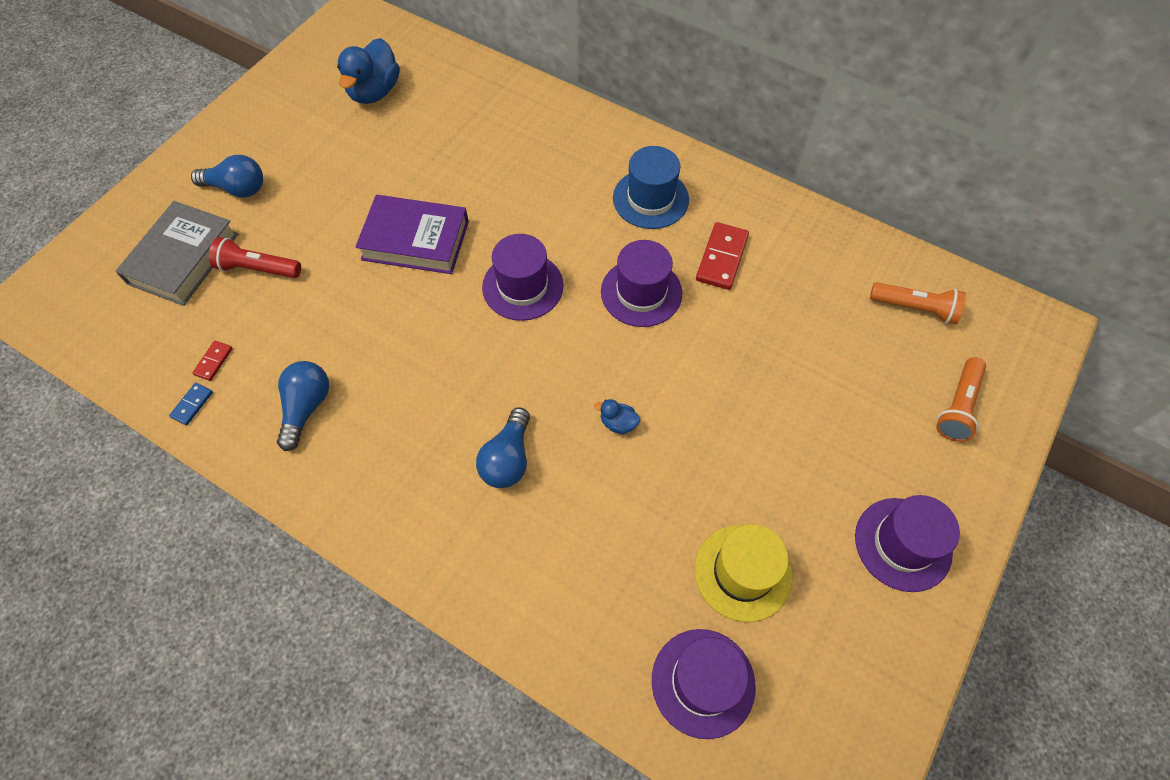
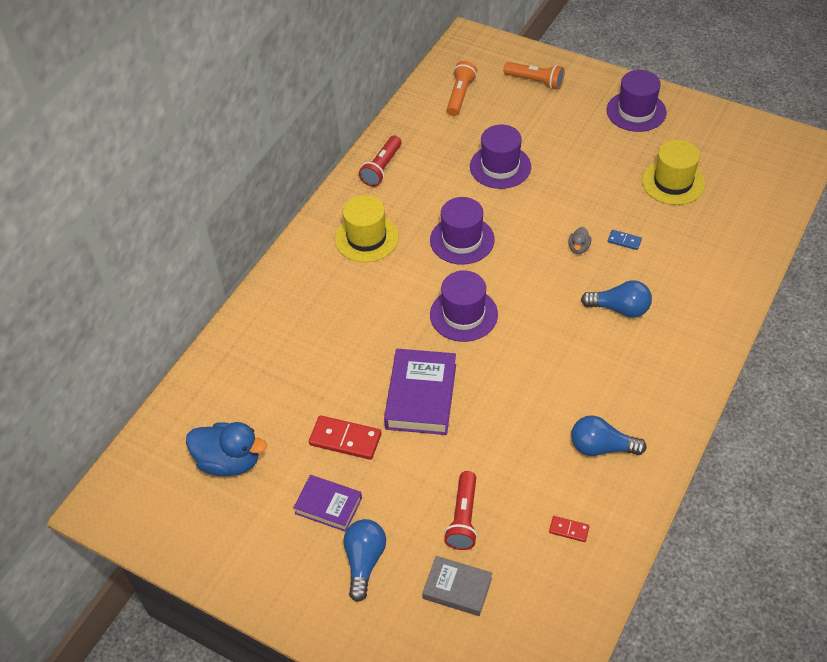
camera: 90 degrees left, 10 degrees down
grey book [115,201,238,306] -> grey book [423,556,492,616], size x0.62
blue domino [169,383,213,425] -> blue domino moved to [608,230,642,250]
blue duck [594,399,640,434] -> grey duck [568,227,591,254]
blue hat [613,146,689,229] -> yellow hat [335,195,399,262]
purple hat [652,629,756,739] -> purple hat moved to [470,125,531,189]
red domino [696,222,749,290] -> red domino moved to [309,415,381,460]
none -> purple book [293,475,362,532]
none -> red flashlight [359,136,401,187]

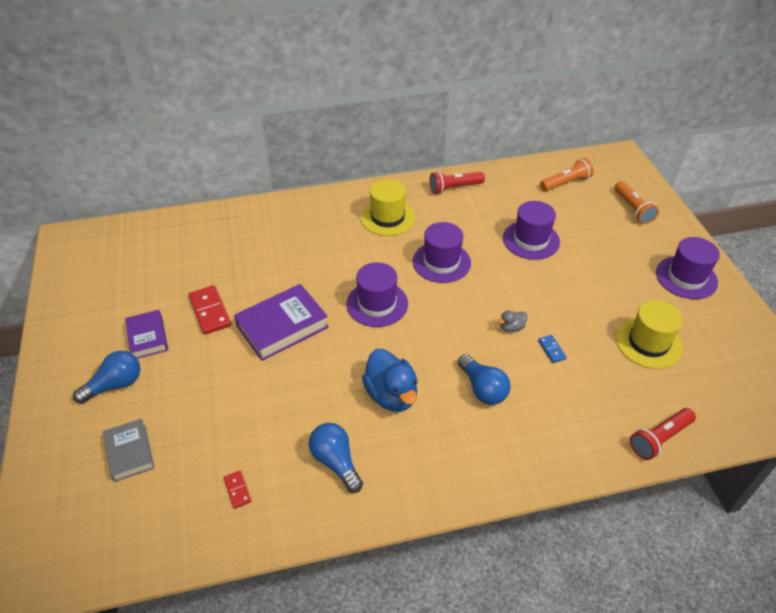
camera: 45 degrees right, 5 degrees down
blue duck [186,422,267,476] -> blue duck moved to [362,349,418,412]
red flashlight [444,471,477,550] -> red flashlight moved to [630,408,696,460]

